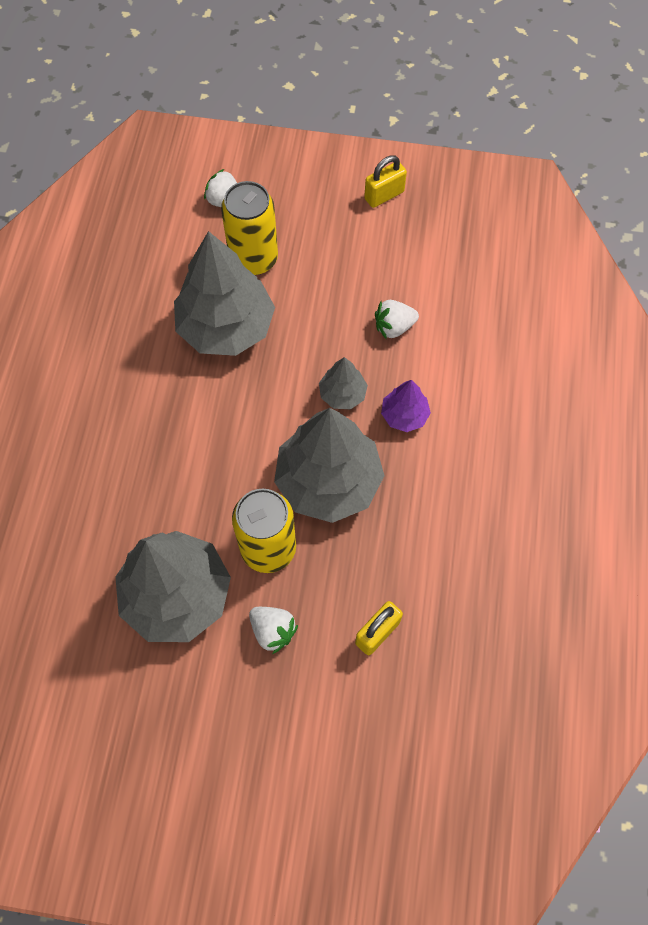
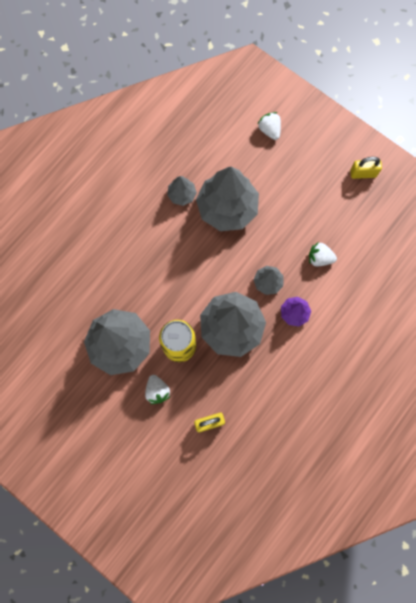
camera: 30 degrees right, 10 degrees up
yellow can [221,181,278,275] -> none
none -> grey tree [167,176,197,206]

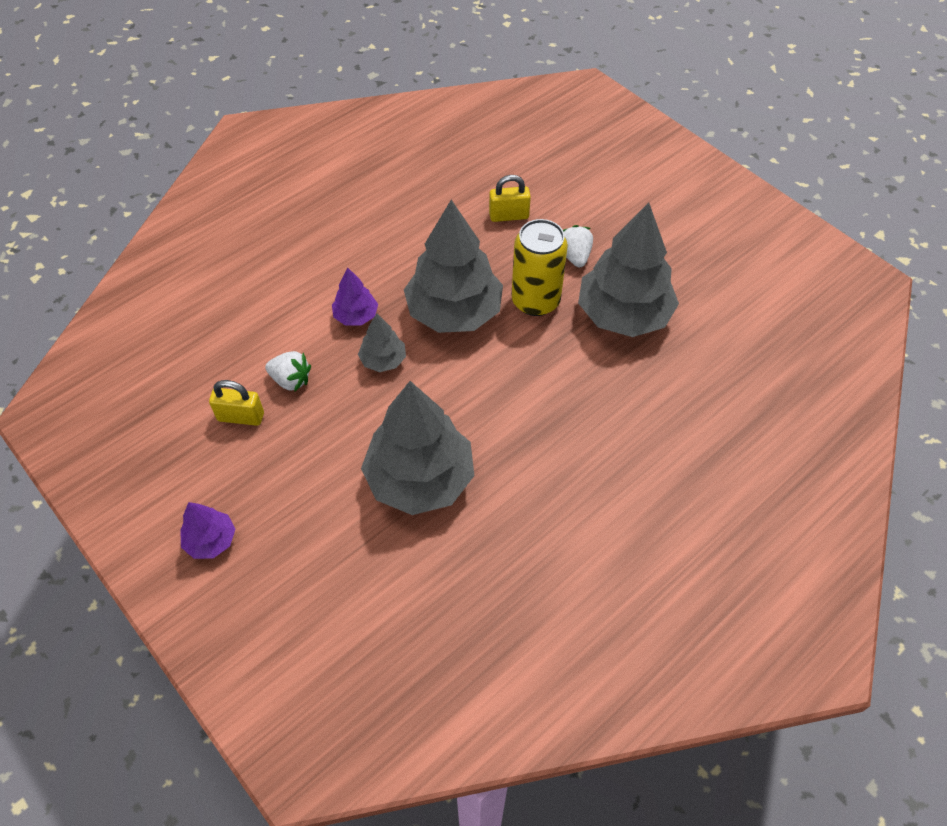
camera: 170 degrees left, 20 degrees down
grey tree [167,176,197,206] -> none
white strawberry [258,112,281,140] -> none
yellow padlock [350,157,382,179] -> yellow padlock moved to [209,380,264,426]
none -> purple tree [180,502,235,559]

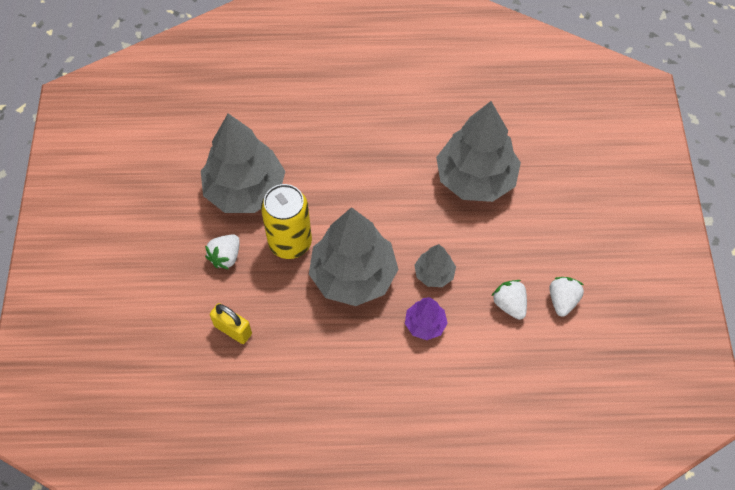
camera: 140 degrees left, 5 degrees up
purple tree [180,502,235,559] -> none
yellow padlock [209,380,264,426] -> white strawberry [549,277,584,317]

